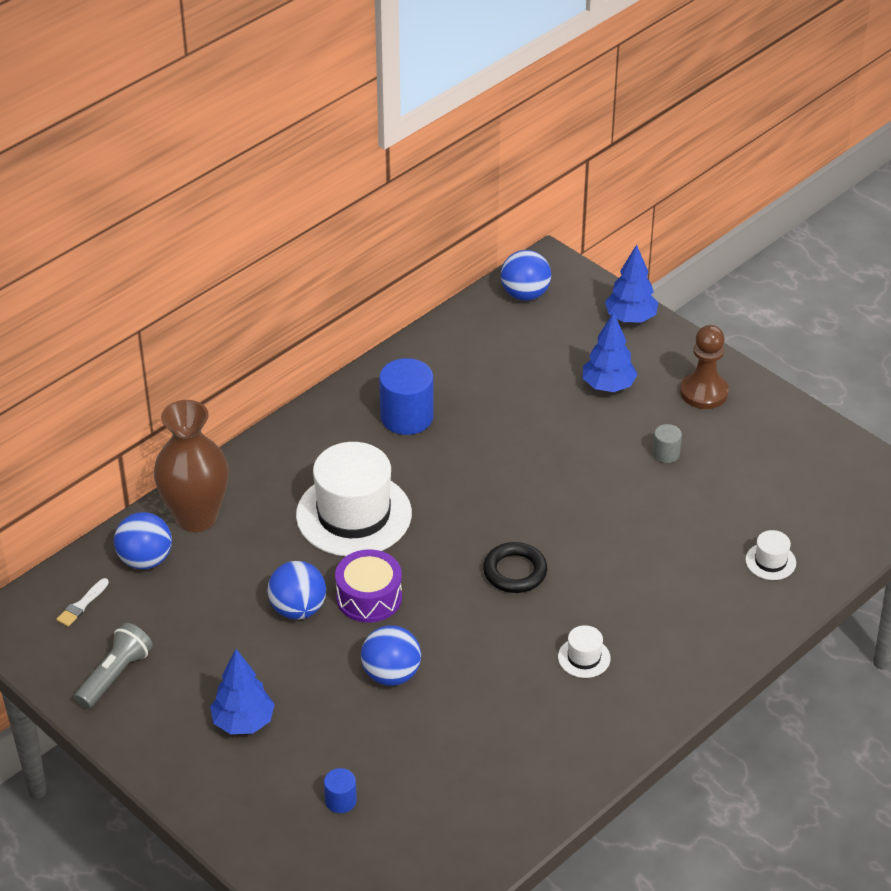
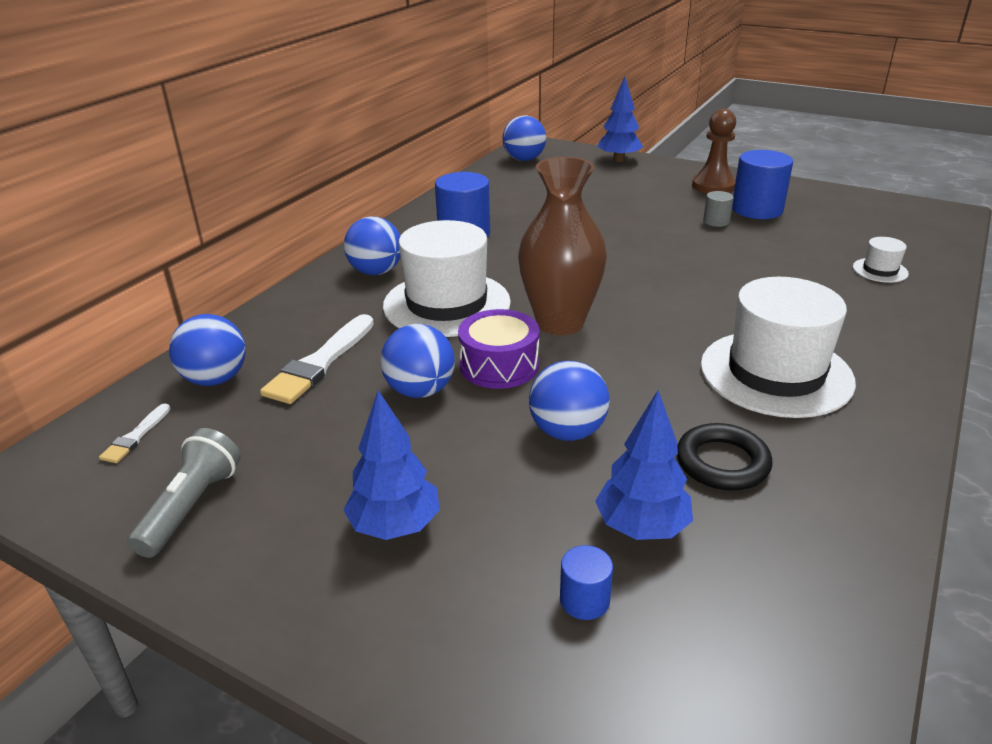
camera: 15 degrees left, 10 degrees down
brown vase [154,400,229,532] -> brown vase moved to [518,157,607,335]
black ring [483,542,547,593] -> black ring moved to [677,423,773,491]
white hat [558,625,611,678] -> white hat [701,277,856,418], size x2.34
blue tree [583,312,638,392] -> blue tree moved to [595,391,693,540]
none -> white brush [260,314,374,404]
none -> blue ball [344,216,400,275]
none -> blue cylinder [732,150,793,219]

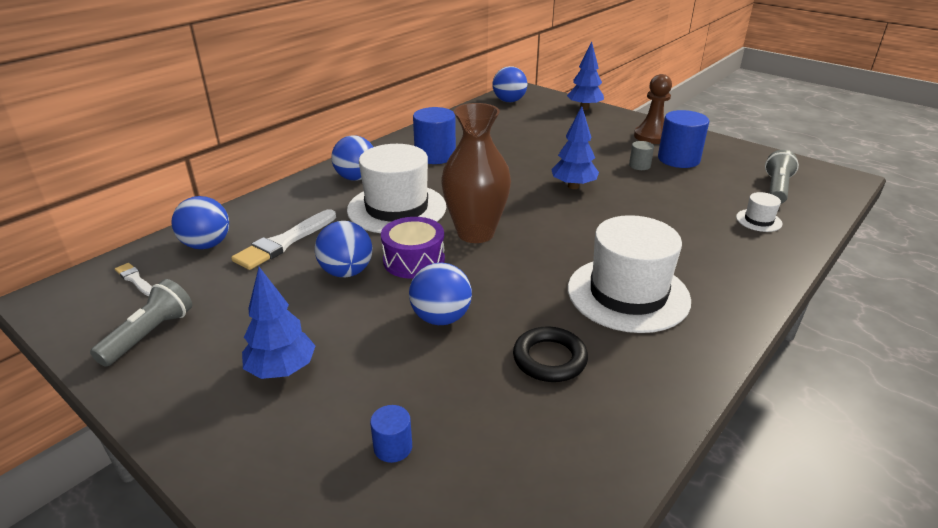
camera: 10 degrees right, 0 degrees up
white brush [99,403,170,463] -> white brush turned 105 degrees clockwise [115,263,152,296]
blue tree [595,391,693,540] -> blue tree moved to [551,106,599,189]
none -> grey flashlight [765,150,799,204]

